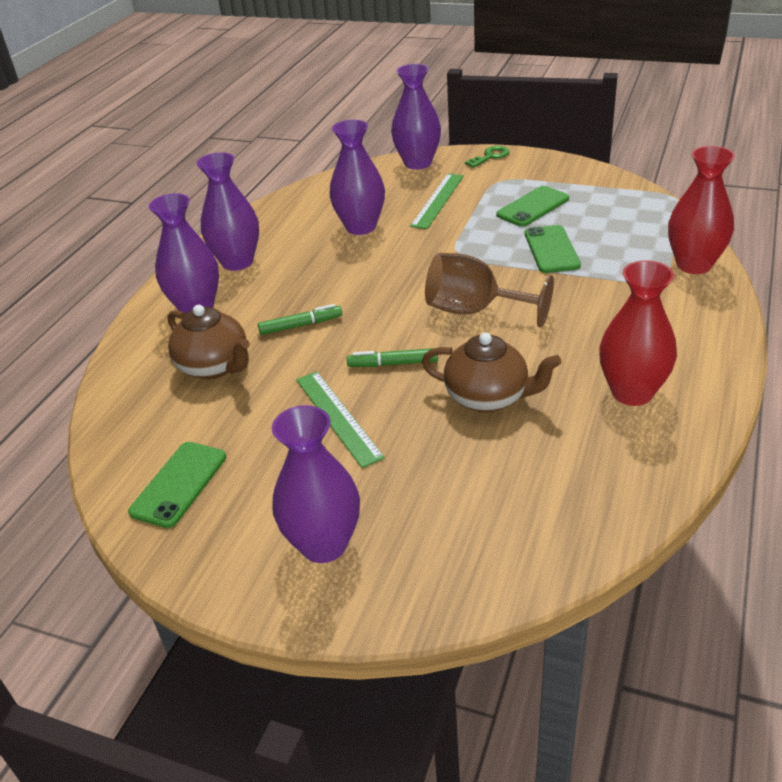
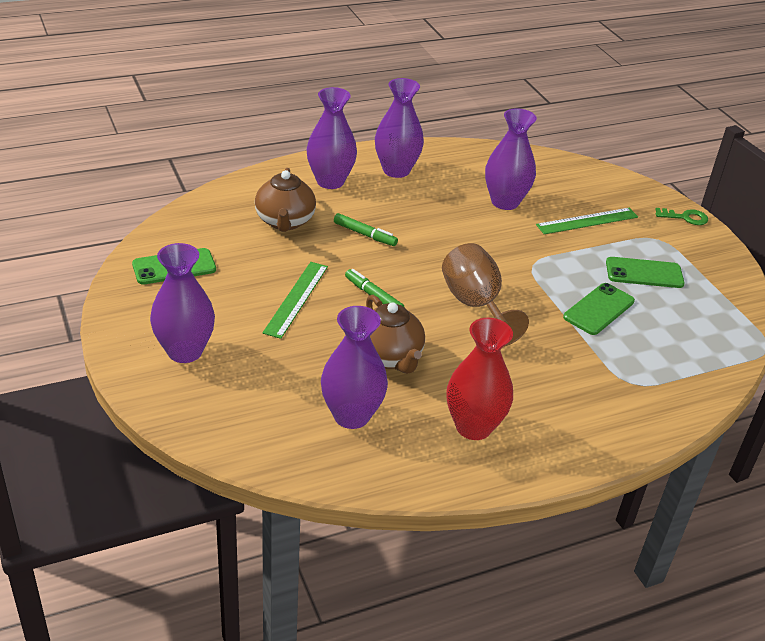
camera: 40 degrees right, 0 degrees up
purple vase [391,64,441,170] -> purple vase moved to [321,306,388,429]
red vase [668,146,735,274] -> none

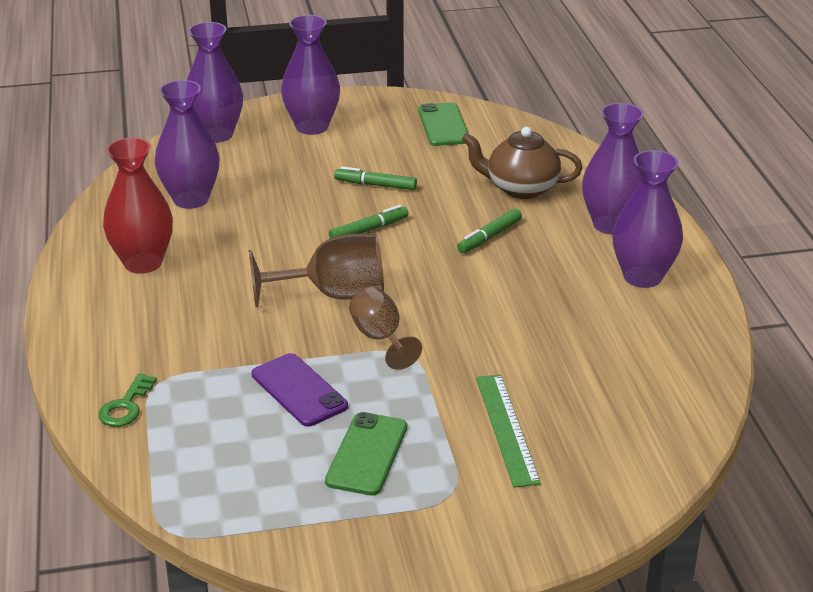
camera: 105 degrees right, 5 degrees down
green ruler [262,262,328,339] -> green marker [334,166,417,190]
brown teapot [366,295,425,374] -> none
purple vase [485,108,537,210] -> purple vase moved to [187,22,243,143]
green phone [563,283,635,335] -> purple phone [252,353,348,427]
green key [655,208,708,225] -> green key moved to [98,374,157,427]
none -> brown goblet [349,287,422,370]

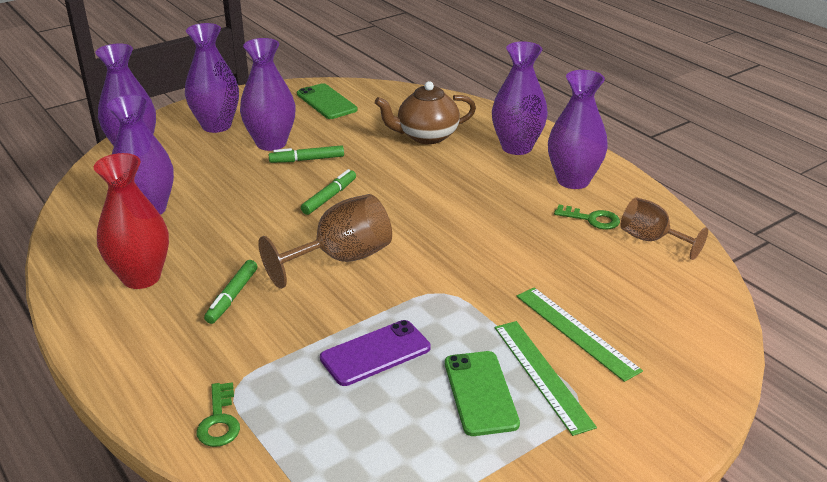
camera: 25 degrees left, 0 degrees up
purple phone [252,353,348,427] -> purple phone turned 60 degrees counterclockwise [320,320,431,386]
brown goblet [349,287,422,370] -> brown goblet moved to [621,197,708,260]
green marker [457,208,522,253] -> green marker moved to [204,260,258,324]
none -> purple vase [240,38,296,151]
none -> green ruler [495,321,597,436]
none -> green key [554,205,620,230]

